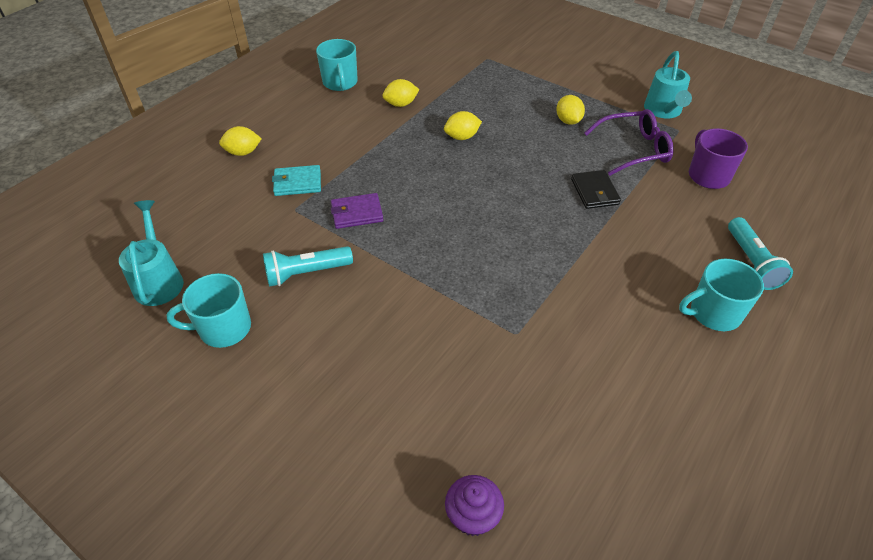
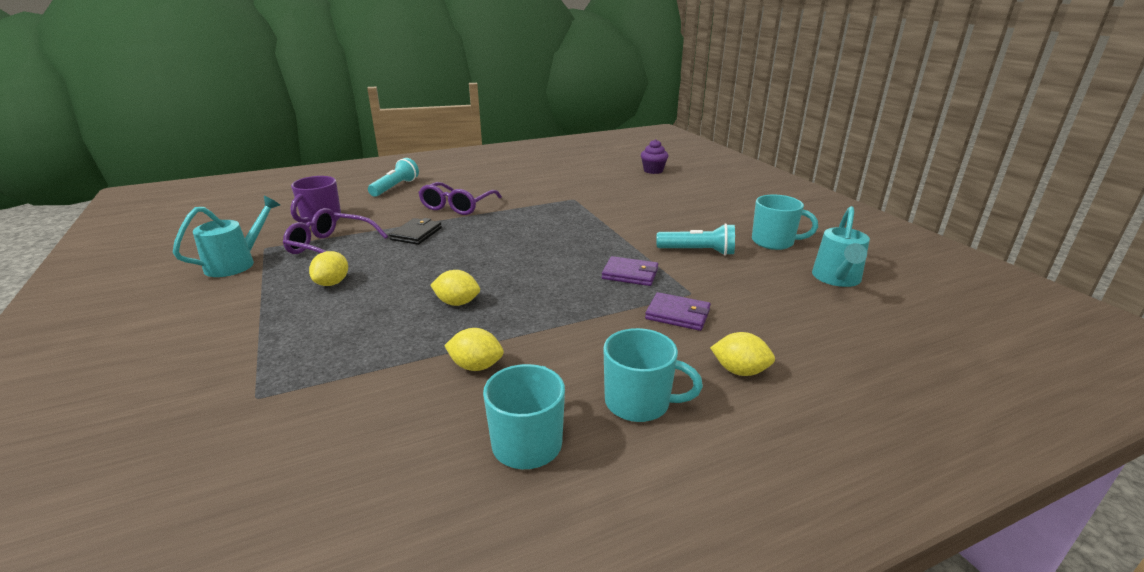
camera: 150 degrees left, 20 degrees down
turquoise wallet [272,165,321,196] -> purple wallet [645,292,711,331]
turquoise mug [679,259,764,331] -> turquoise mug moved to [603,328,703,422]
none -> purple glasses [418,182,502,215]

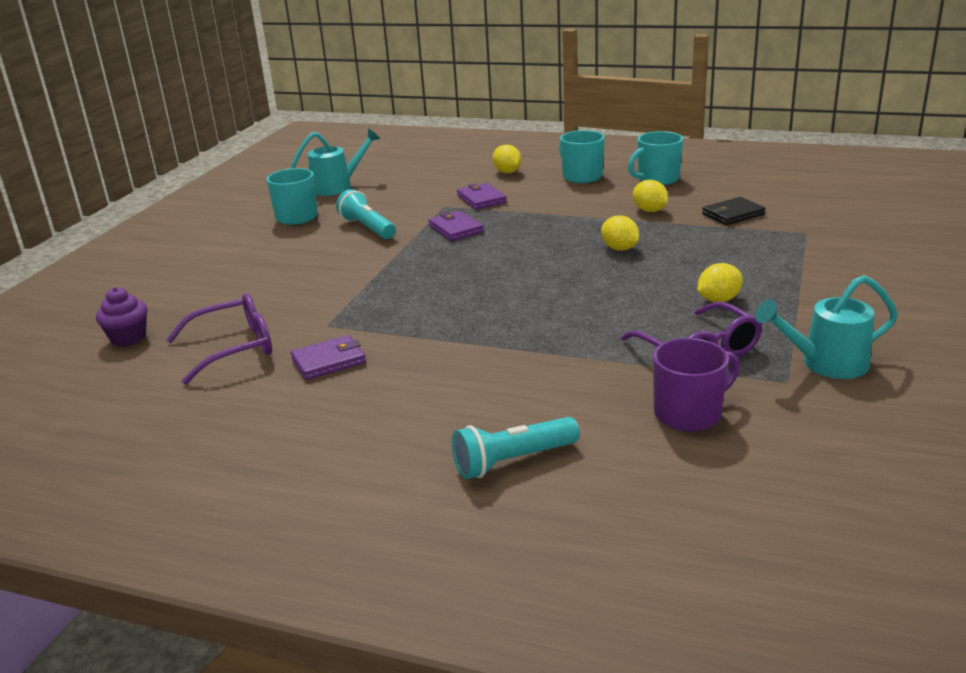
camera: 135 degrees left, 0 degrees up
black wallet [389,218,442,245] -> black wallet moved to [702,197,766,225]
purple glasses [418,182,502,215] -> purple glasses moved to [166,293,272,385]
none -> purple wallet [291,335,366,380]

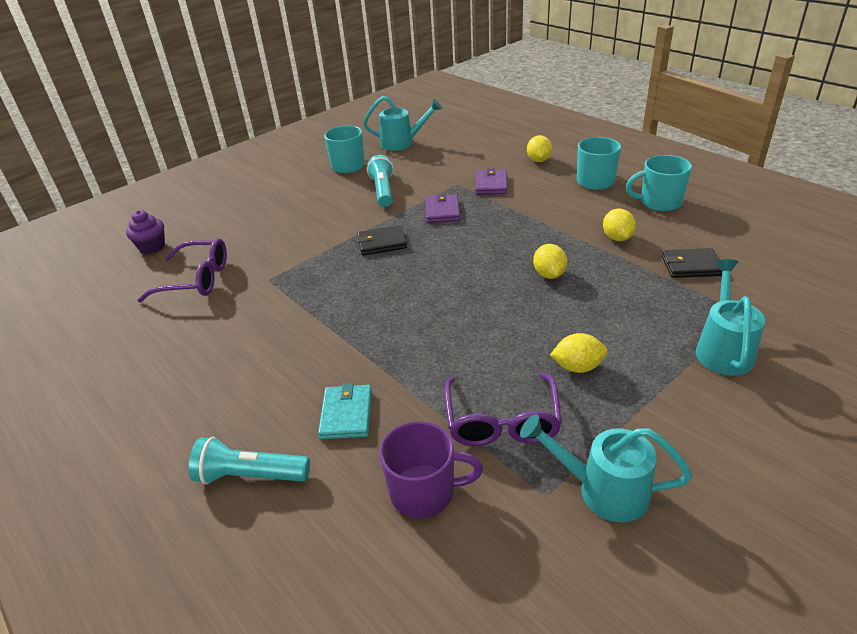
camera: 30 degrees right, 10 degrees up
purple wallet [291,335,366,380] -> none
none -> turquoise wallet [318,383,372,439]
none -> black wallet [357,225,407,255]
none -> turquoise watering can [696,259,765,375]

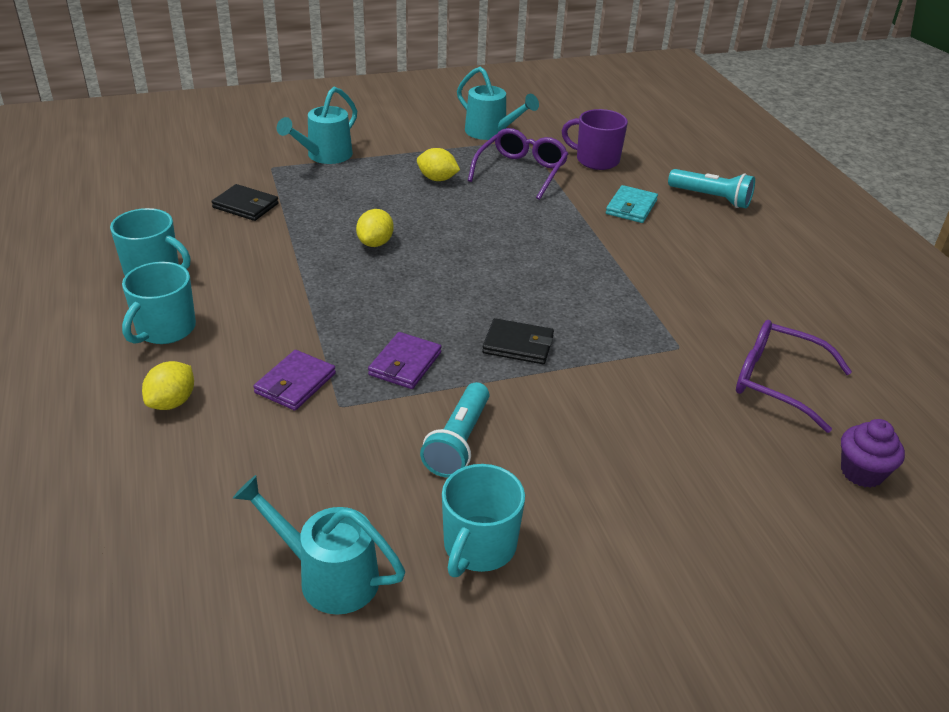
camera: 160 degrees left, 0 degrees up
yellow lemon [603,209,636,241] -> none

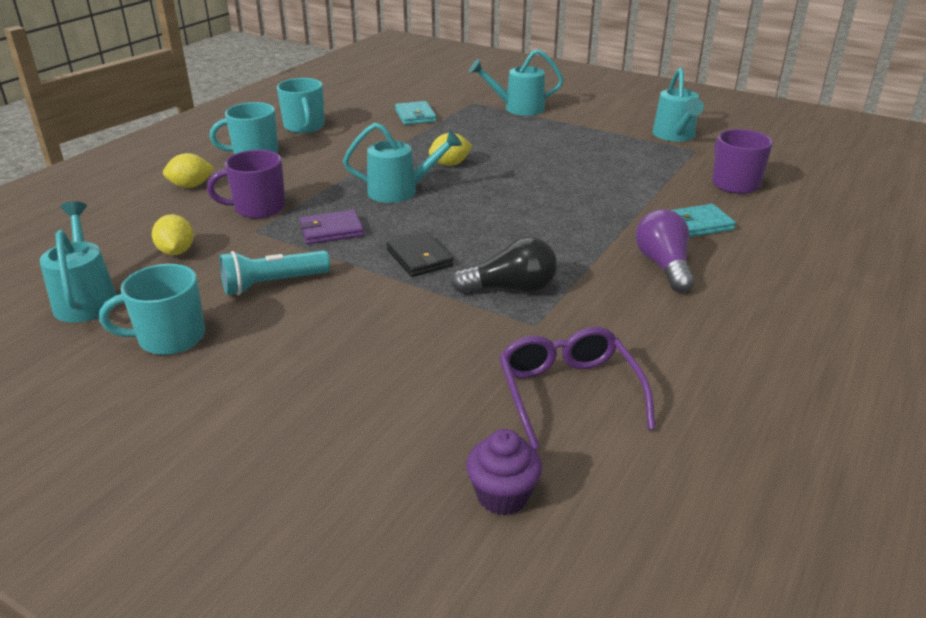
camera: 50 degrees right, 5 degrees down
black wallet [211,184,279,221] -> turquoise wallet [395,101,437,125]
purple wallet [253,350,336,411] -> purple mug [207,150,285,219]
yellow lemon [417,148,460,181] -> yellow lemon moved to [152,214,194,255]
purple glasses [468,128,568,200] -> none
turquoise flashlight [668,169,755,208] -> none
none -> turquoise watering can [343,123,462,203]
none -> black light bulb [451,237,557,293]
none -> purple light bulb [636,209,694,292]

